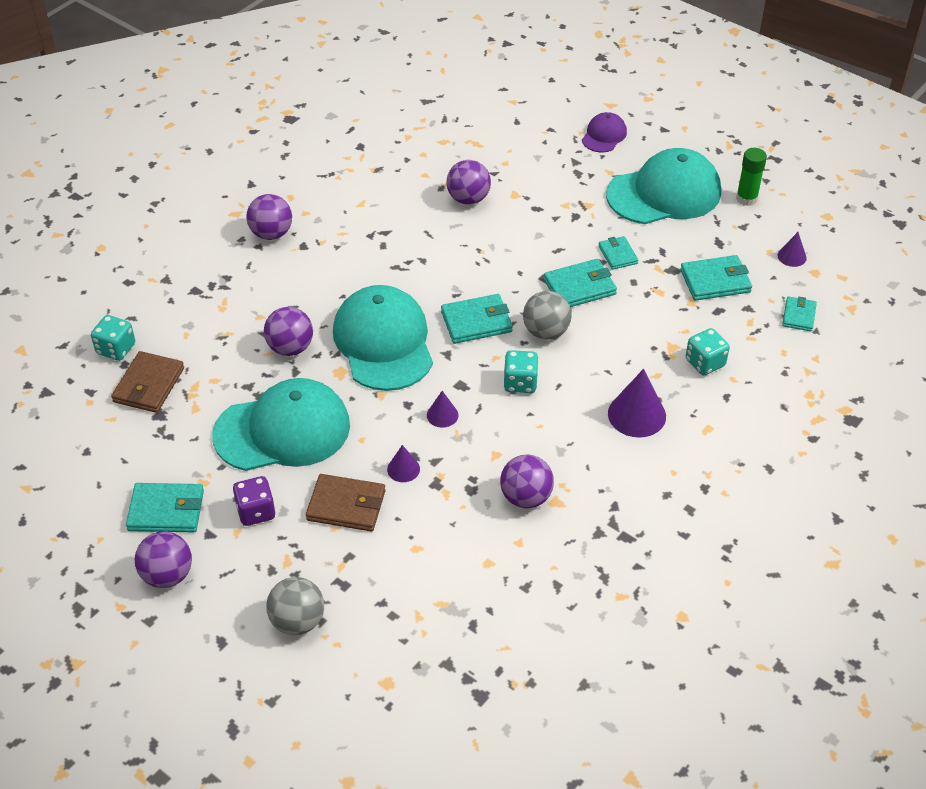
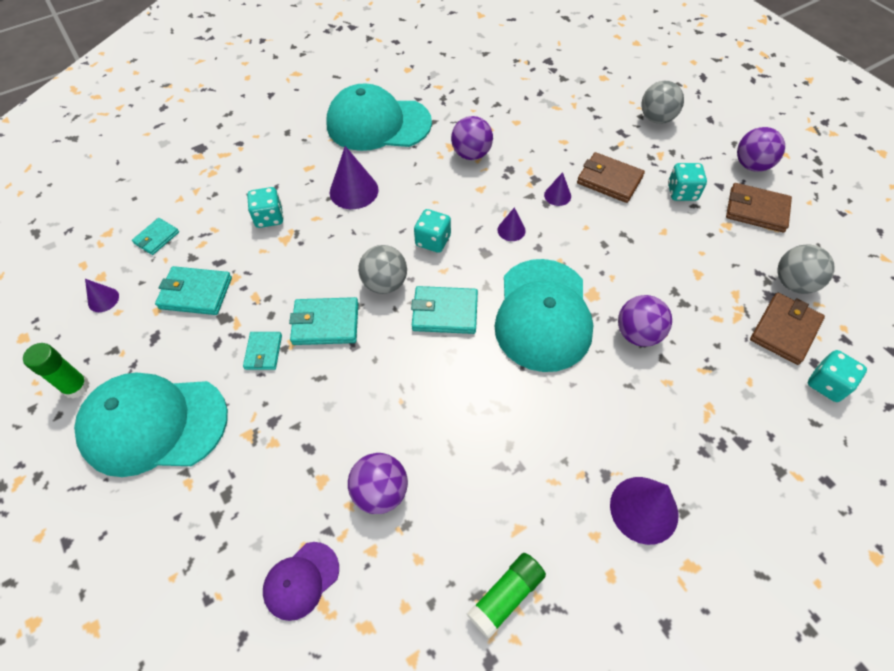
camera: 160 degrees left, 10 degrees up
turquoise wallet [126,483,204,532] -> brown wallet [726,183,792,232]
turquoise cap [212,378,350,471] -> turquoise cap moved to [326,84,432,151]
purple dice [233,476,276,526] -> turquoise dice [668,163,707,201]
purple ball [246,194,292,240] -> purple cone [610,477,678,545]
purple cap [582,112,627,153] -> purple cap moved to [263,542,339,621]
none -> green glue stick [467,553,546,639]
none -> grey ball [777,244,835,294]

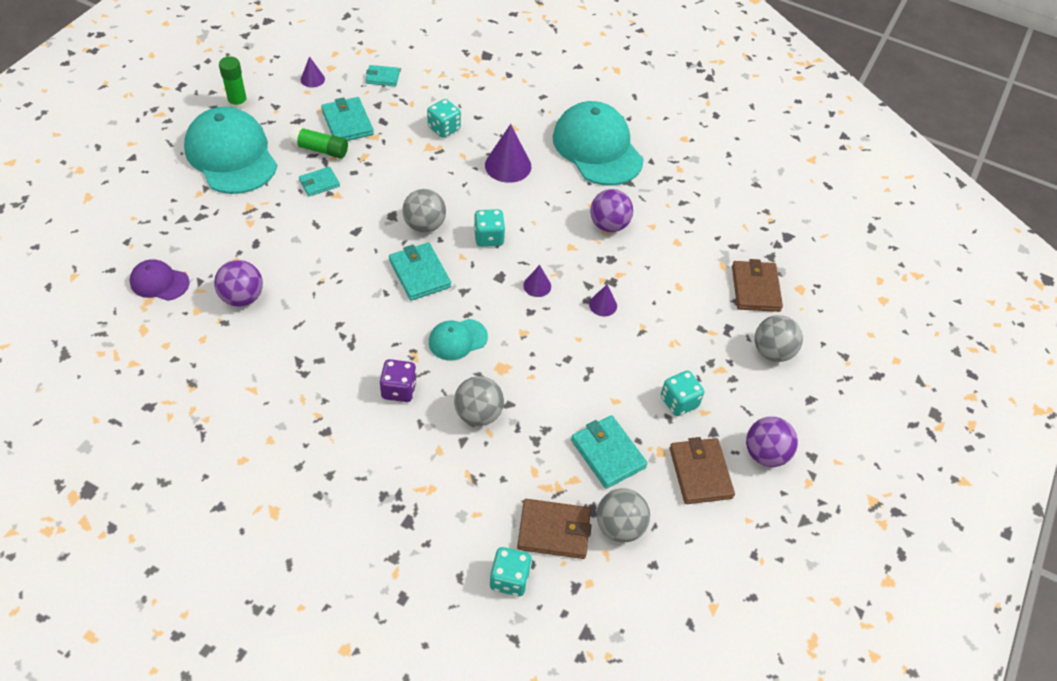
camera: 55 degrees right, 5 degrees down
turquoise wallet [289,297,358,345] -> turquoise wallet moved to [571,415,648,489]
green glue stick [467,553,546,639] -> green glue stick moved to [290,126,348,159]
turquoise cap [494,259,593,372] -> turquoise cap [429,319,488,361], size x0.48
brown wallet [577,152,645,203] -> brown wallet moved to [732,259,783,312]
purple cone [610,477,678,545] -> none
purple ball [618,295,672,347] -> grey ball [454,376,504,426]
none -> purple dice [379,359,417,402]

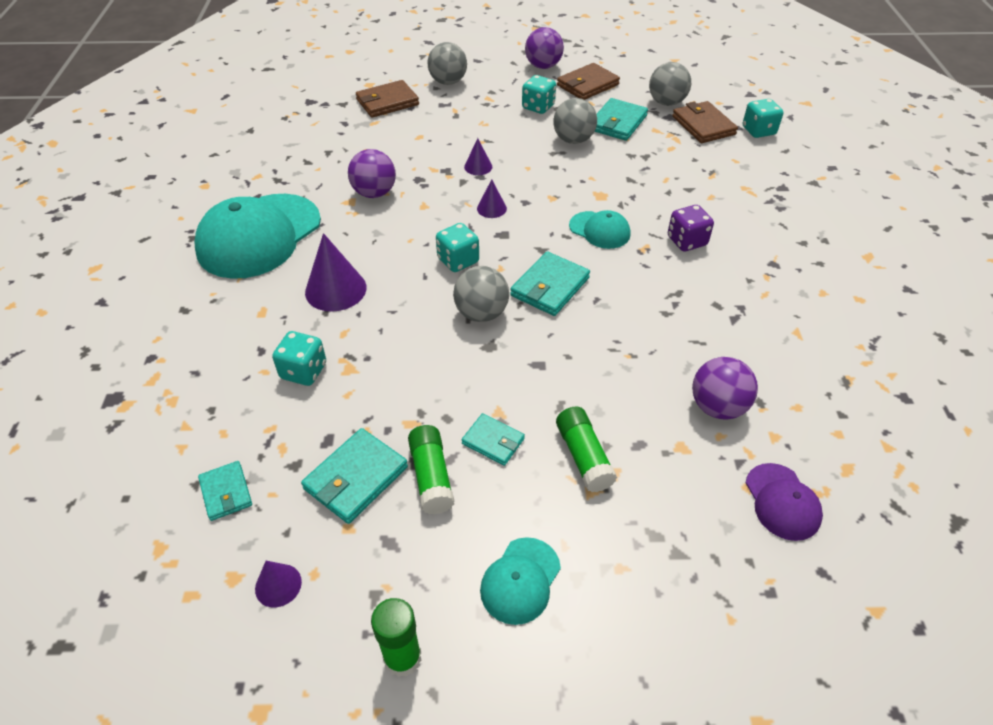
camera: 115 degrees left, 5 degrees down
turquoise cap [184,107,277,194] -> turquoise cap [480,537,561,625], size x0.48
grey ball [454,376,504,426] -> grey ball moved to [553,98,597,144]
none -> green glue stick [556,406,617,492]

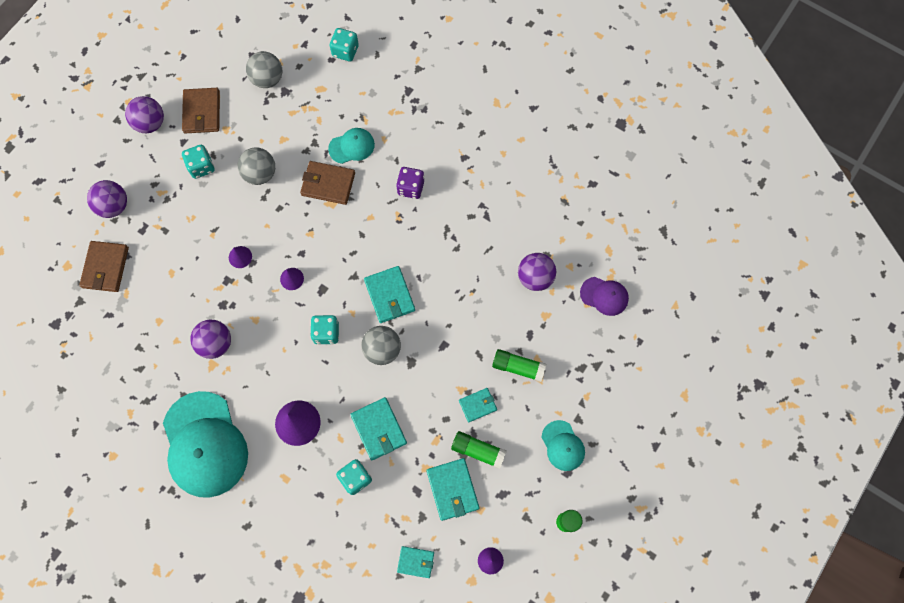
camera: 55 degrees left, 25 degrees up
grey ball [428,42,467,85] -> purple ball [87,180,127,218]
turquoise cap [569,210,630,249] -> turquoise cap moved to [328,128,375,164]
turquoise wallet [594,98,648,141] -> turquoise wallet moved to [350,397,407,460]
brown wallet [672,101,738,143] -> brown wallet moved to [300,161,355,205]

